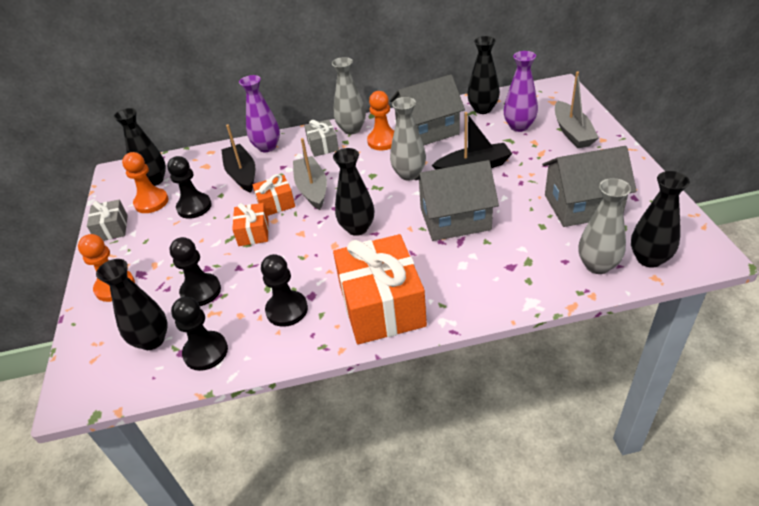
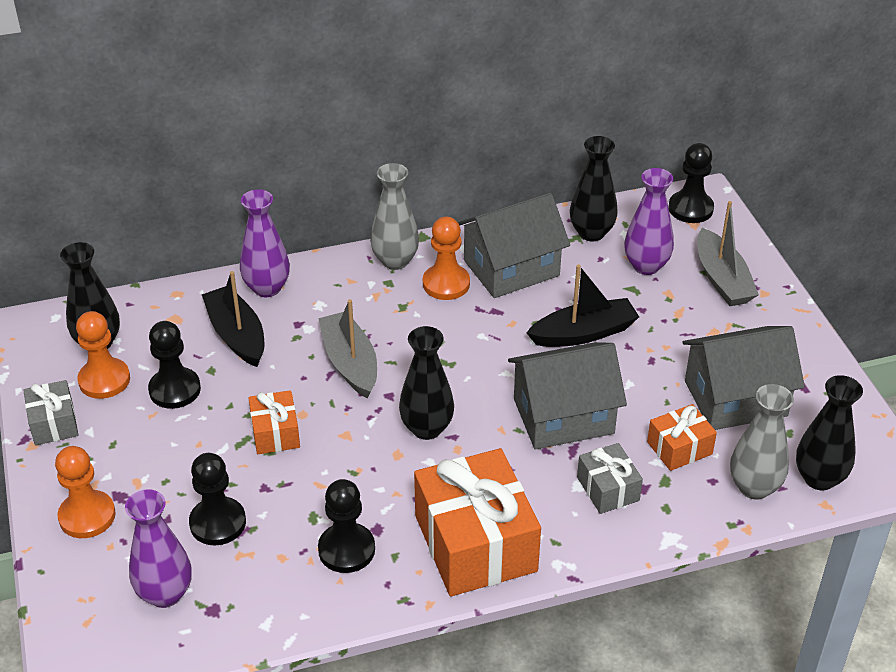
camera: 10 degrees left, 0 degrees up
black vase [96,259,168,350] -> purple vase [125,489,192,608]
black pawn [171,297,228,371] -> black pawn moved to [669,143,714,223]
orange gift [252,174,295,216] -> orange gift moved to [647,404,717,471]
grey gift [305,119,339,157] -> grey gift moved to [577,443,643,514]
grey vase [390,97,426,180] -> none

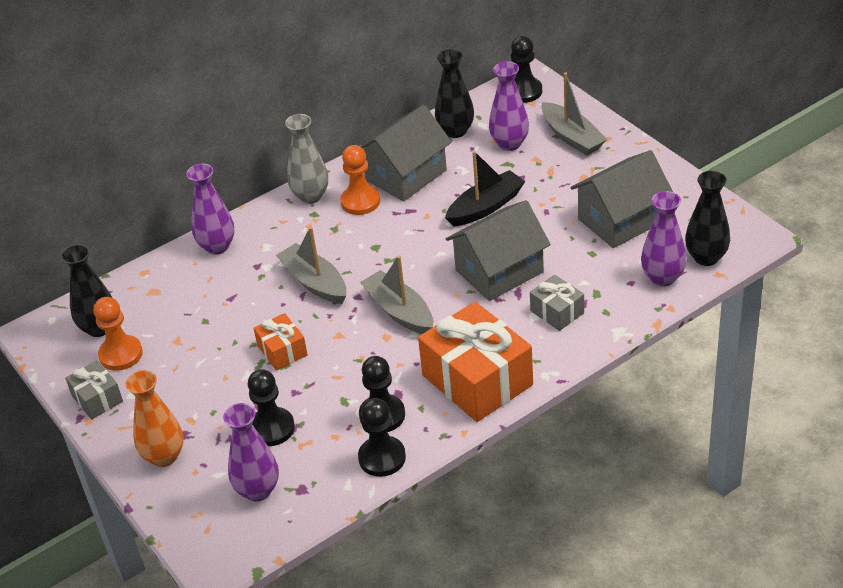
camera: 15 degrees left, 0 degrees up
orange pawn [55,446,116,538] -> orange vase [125,370,184,467]
black pawn [148,321,201,409] -> black pawn moved to [358,398,406,477]
black boat [202,271,265,367] -> none
black vase [399,326,454,440] -> grey boat [360,256,433,334]
orange gift [647,404,717,471] -> none
grey vase [730,384,794,499] -> purple vase [641,191,686,287]

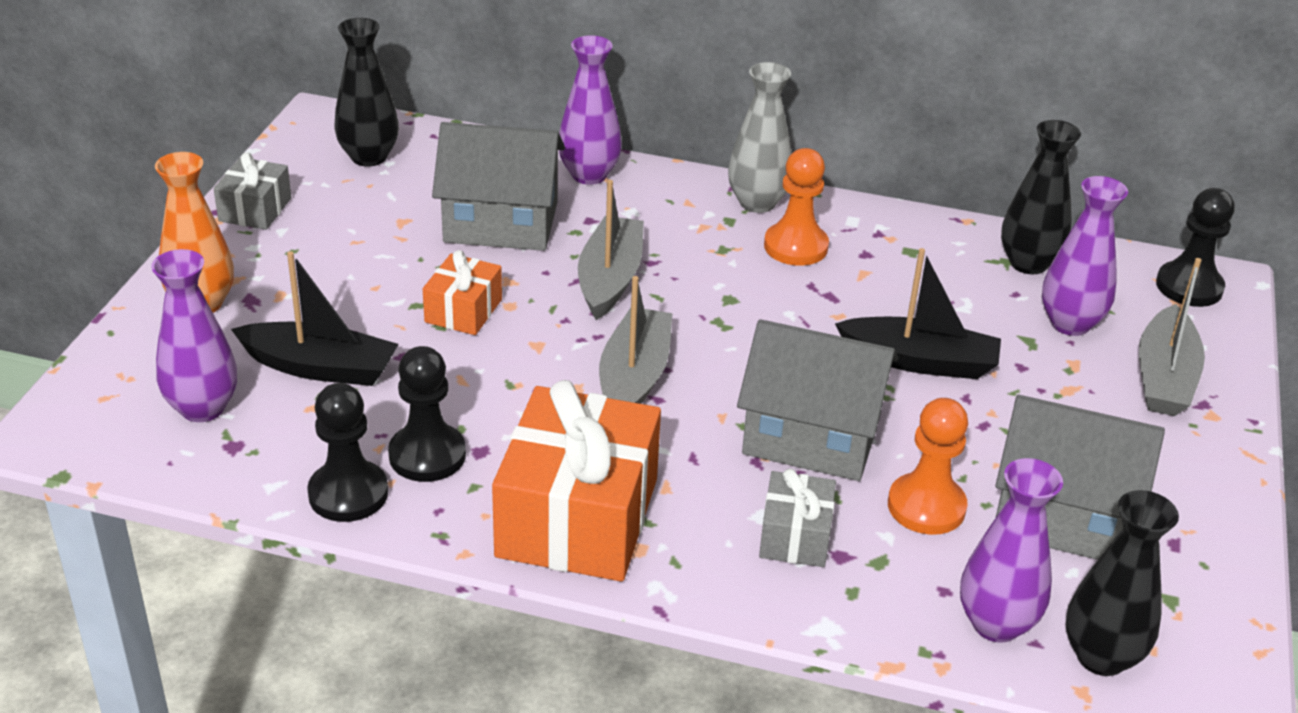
camera: 45 degrees right, 5 degrees down
orange pawn [93,297,143,371] -> orange pawn moved to [888,398,968,535]
black pawn [248,369,295,446] -> black boat [231,251,398,386]
grey house [360,105,452,202] -> grey house moved to [432,122,565,251]

